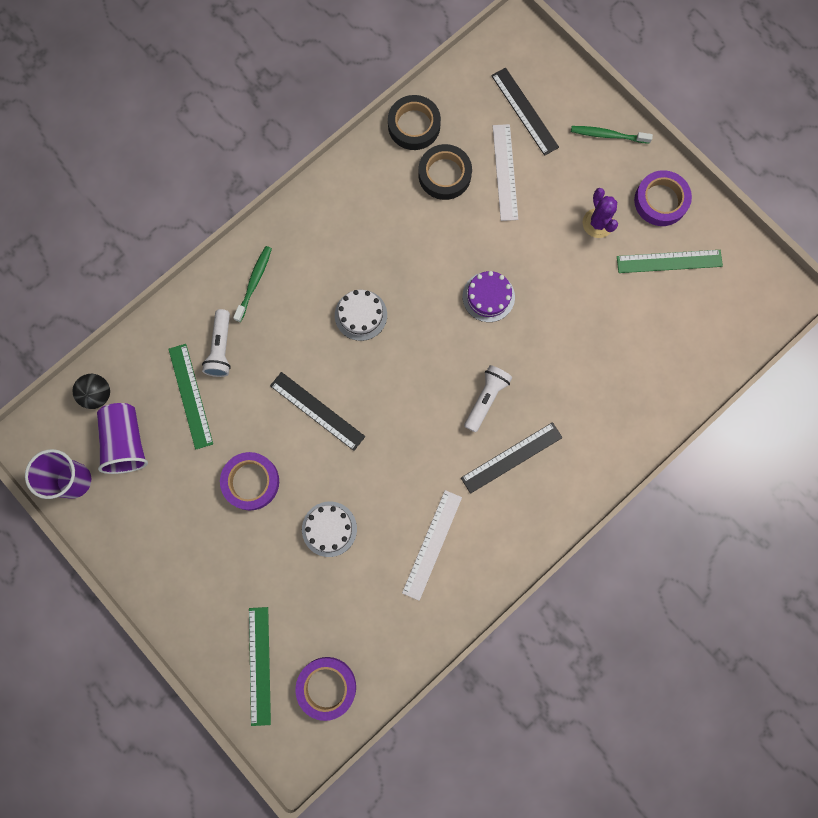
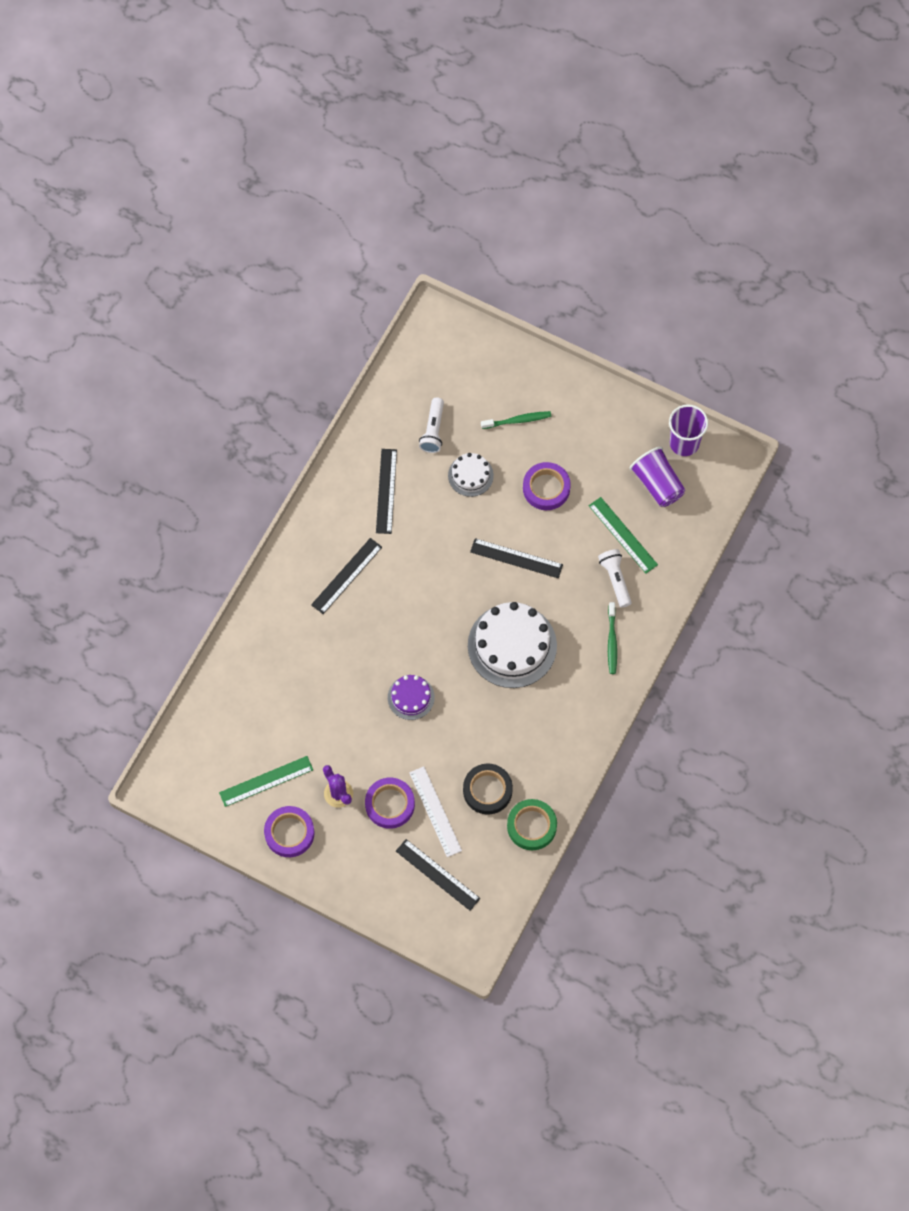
camera: 160 degrees right, 10 degrees down
black ball [72,374,110,409] -> none
green ruler [249,607,271,726] -> none
purple tape [295,657,356,721] -> purple tape moved to [365,778,415,829]
white cake [335,290,387,341] -> white cake [468,602,557,688], size x1.91
black tape [388,95,441,150] -> green tape [507,799,557,850]
white ruler [402,490,462,601] -> black ruler [376,449,397,534]
white flashlight [464,365,512,432] -> white flashlight moved to [419,398,444,453]
green toothbrush [571,126,653,144] -> green toothbrush moved to [481,411,551,429]

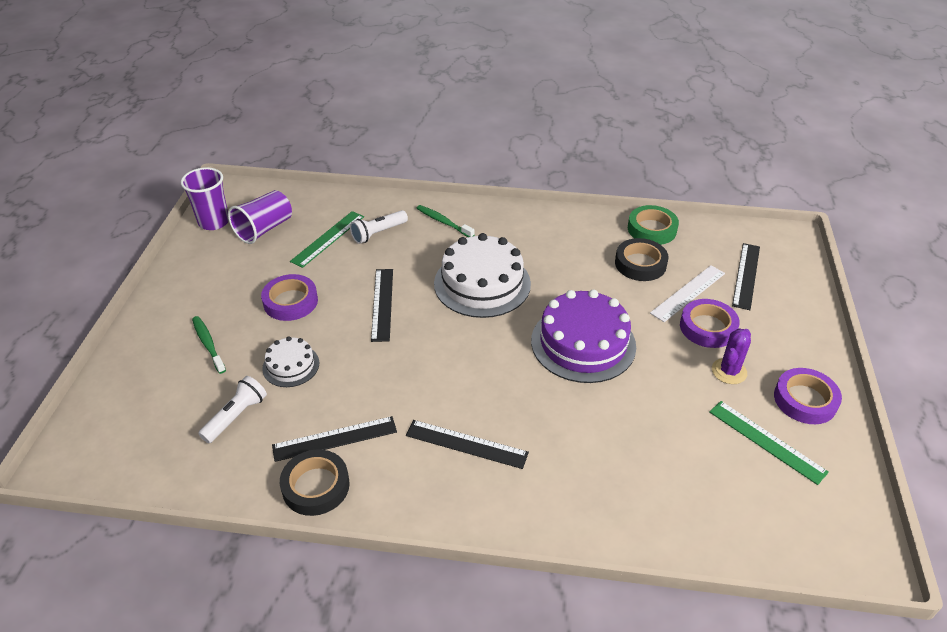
camera: 110 degrees left, 25 degrees down
purple cake [388,675,435,720] -> purple cake [531,289,636,383], size x1.91
white flashlight [419,398,444,453] -> white flashlight turned 45 degrees counterclockwise [198,376,267,443]
green toothbrush [608,602,617,674] -> green toothbrush turned 120 degrees counterclockwise [417,205,475,237]
none -> black tape [280,449,349,516]

